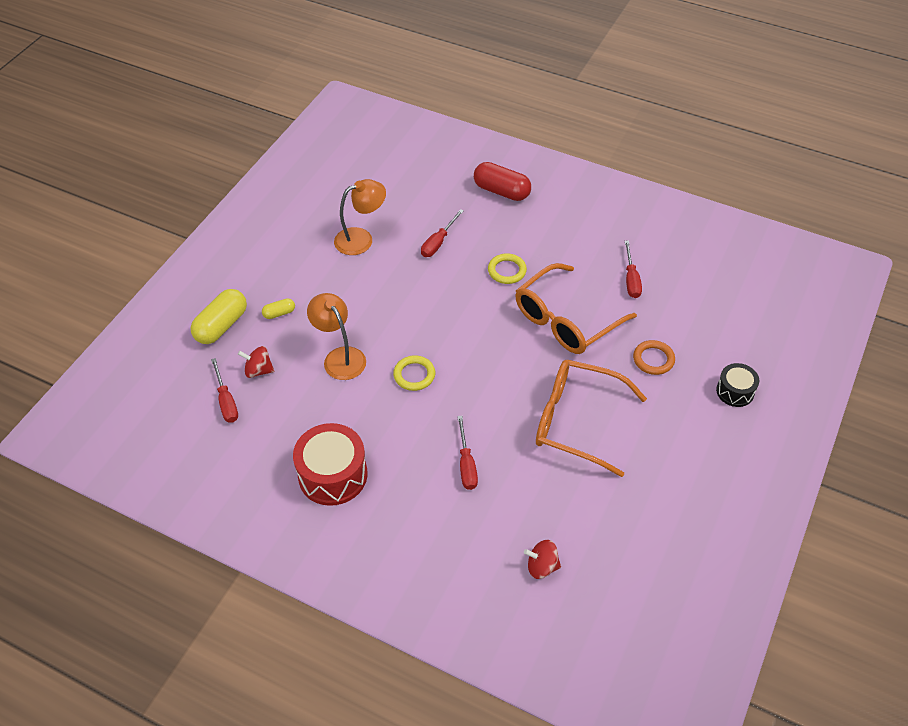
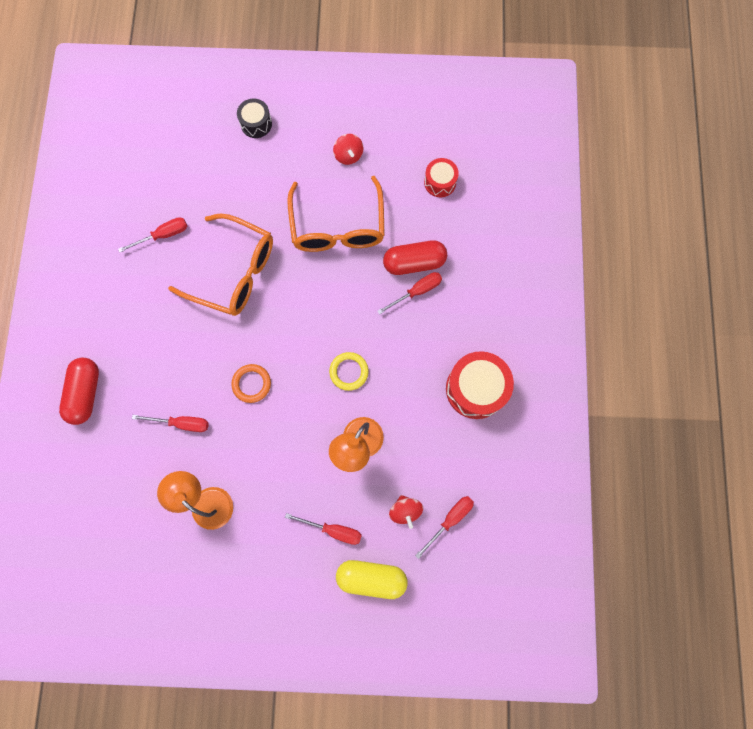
camera: 115 degrees left, 25 degrees up
yellow capsule [262,298,295,319] -> red screwdriver [285,513,362,545]
yellow ring [488,253,527,284] -> none
red spinning top [524,540,561,579] -> red spinning top moved to [333,134,363,165]
orange ring [633,340,675,375] -> orange ring moved to [231,364,271,403]
none -> red capsule [383,240,447,275]
none -> red drum [424,158,459,197]

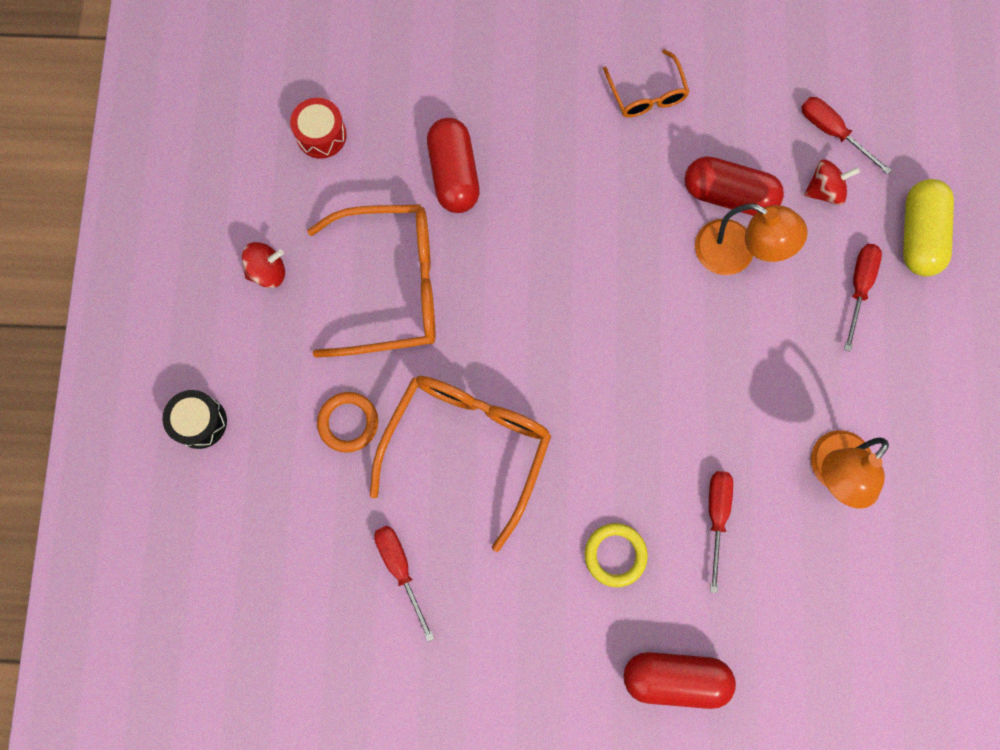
camera: 90 degrees left, 0 degrees up
orange ring [231,364,271,403] -> orange ring moved to [317,392,378,453]
yellow ring [329,352,369,391] -> yellow ring moved to [585,523,648,587]
red screwdriver [377,272,442,315] -> none
red drum [446,351,514,419] -> orange glasses [603,49,690,118]
none -> red capsule [685,156,784,216]

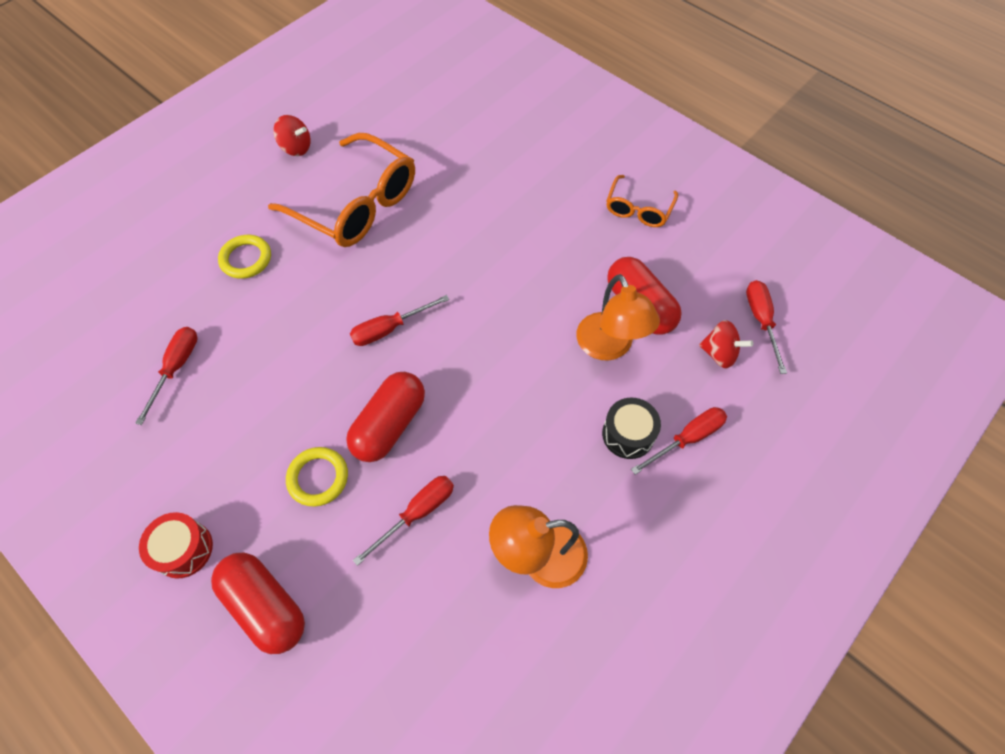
camera: 40 degrees right, 15 degrees down
black drum [163,390,227,449] -> black drum moved to [602,398,661,459]
red drum [290,98,347,159] -> red drum moved to [139,512,213,578]
orange ring [317,392,378,453] -> yellow ring [218,235,271,279]
orange glasses [370,376,551,552] -> none
red capsule [427,118,480,213] -> red capsule moved to [346,372,425,462]
yellow capsule [903,179,954,277] -> none
none -> red screwdriver [350,295,449,346]

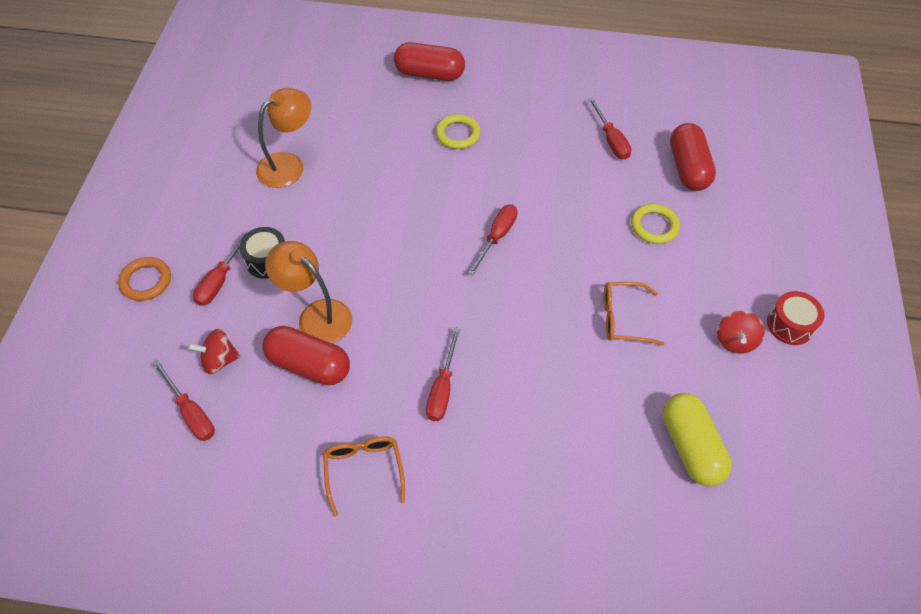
camera: 145 degrees right, 5 degrees down
red drum [139,512,213,578] -> red drum moved to [767,291,824,345]
orange glasses [268,133,415,247] -> orange glasses [604,282,664,345], size x0.52
red spinning top [273,115,311,156] -> red spinning top turned 60 degrees counterclockwise [717,311,765,354]
red capsule [346,372,425,462] -> red capsule moved to [670,123,716,191]
red screwdriver [353,476,454,566] -> red screwdriver moved to [426,328,460,421]
none -> orange ring [118,257,171,301]
none -> yellow capsule [663,393,732,486]

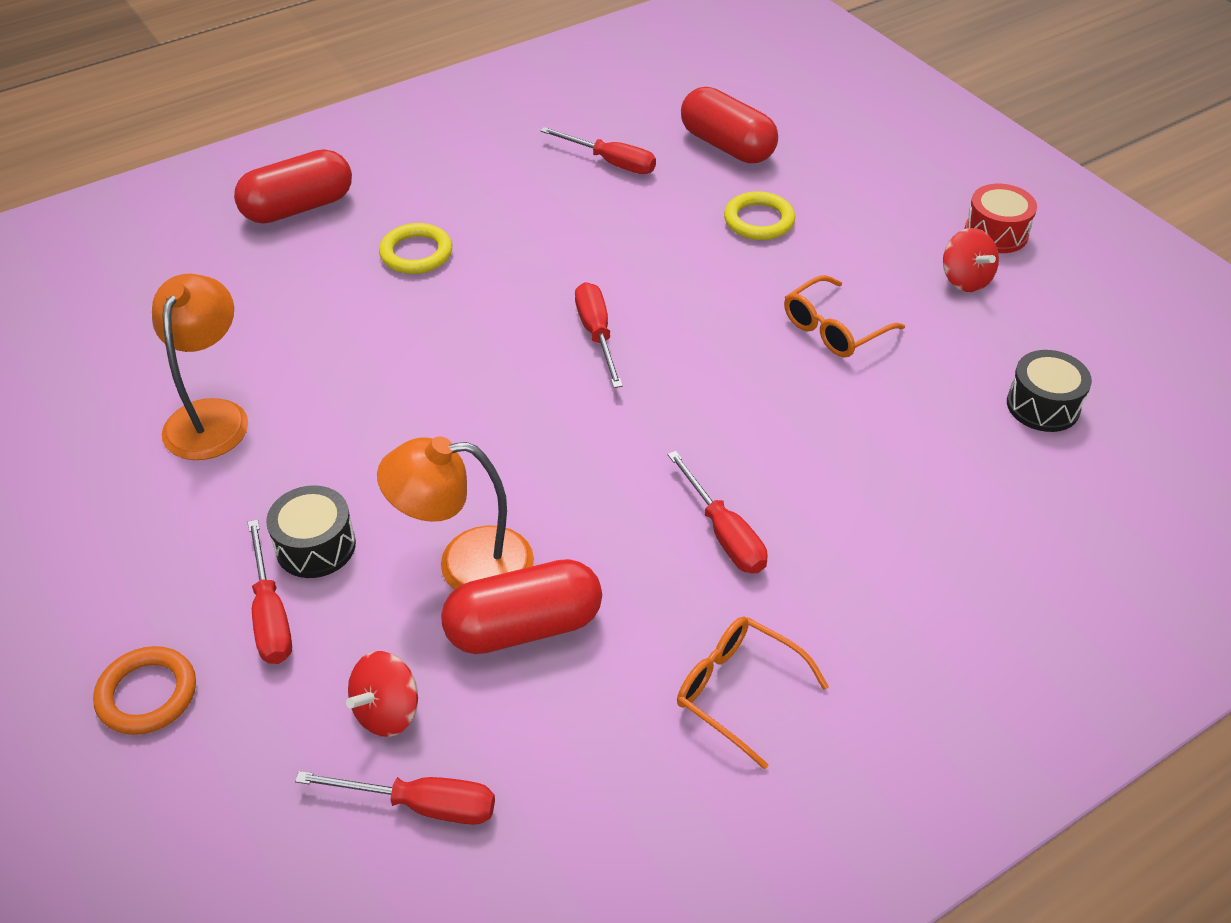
camera: 40 degrees left, 10 degrees down
yellow capsule [663,393,732,486] -> black drum [1007,350,1092,432]

